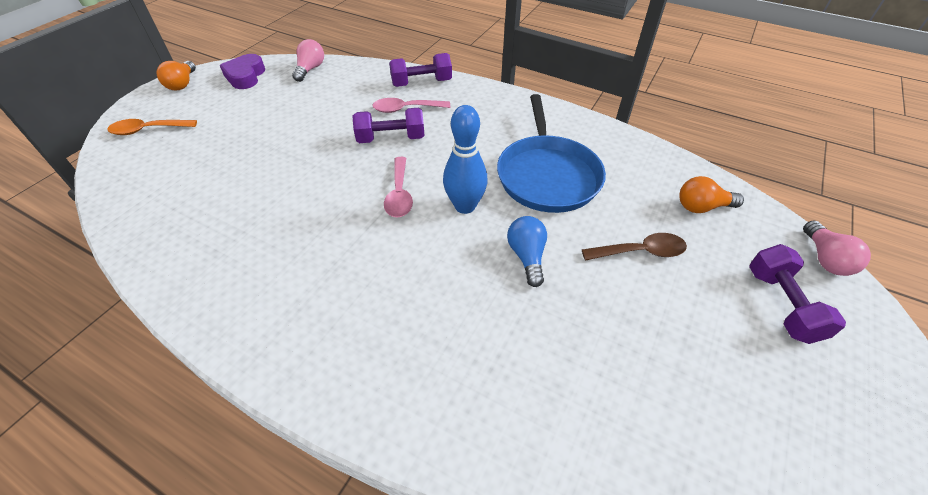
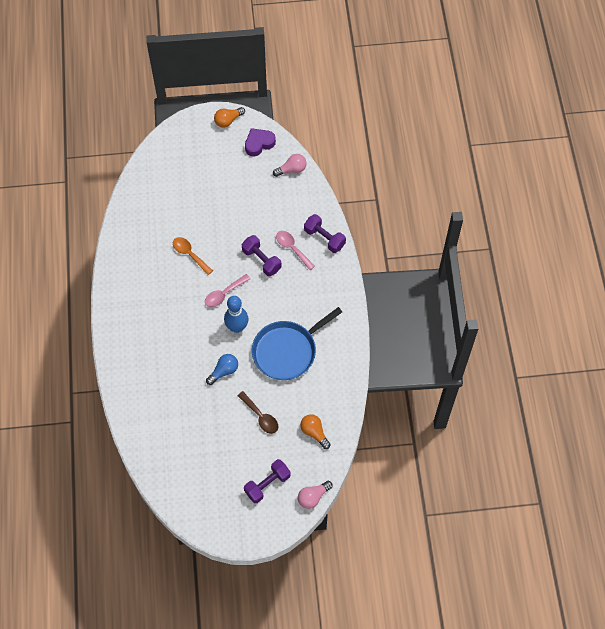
camera: 55 degrees right, 15 degrees up
orange spoon [107,119,197,135] -> orange spoon moved to [173,237,213,275]

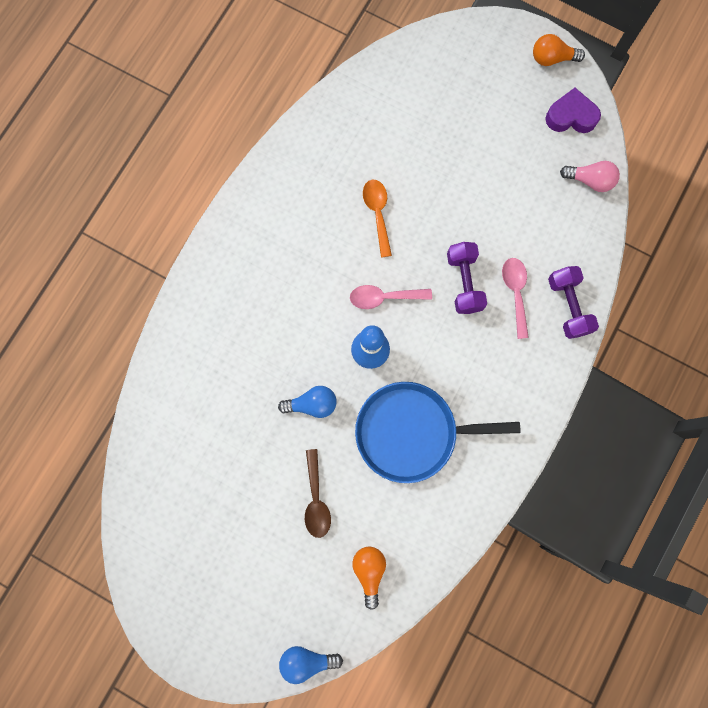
camera: 35 degrees right, 15 degrees up
purple dumbbell [244,459,291,503] -> none
pink light bulb [298,481,333,509] -> blue light bulb [279,646,343,684]

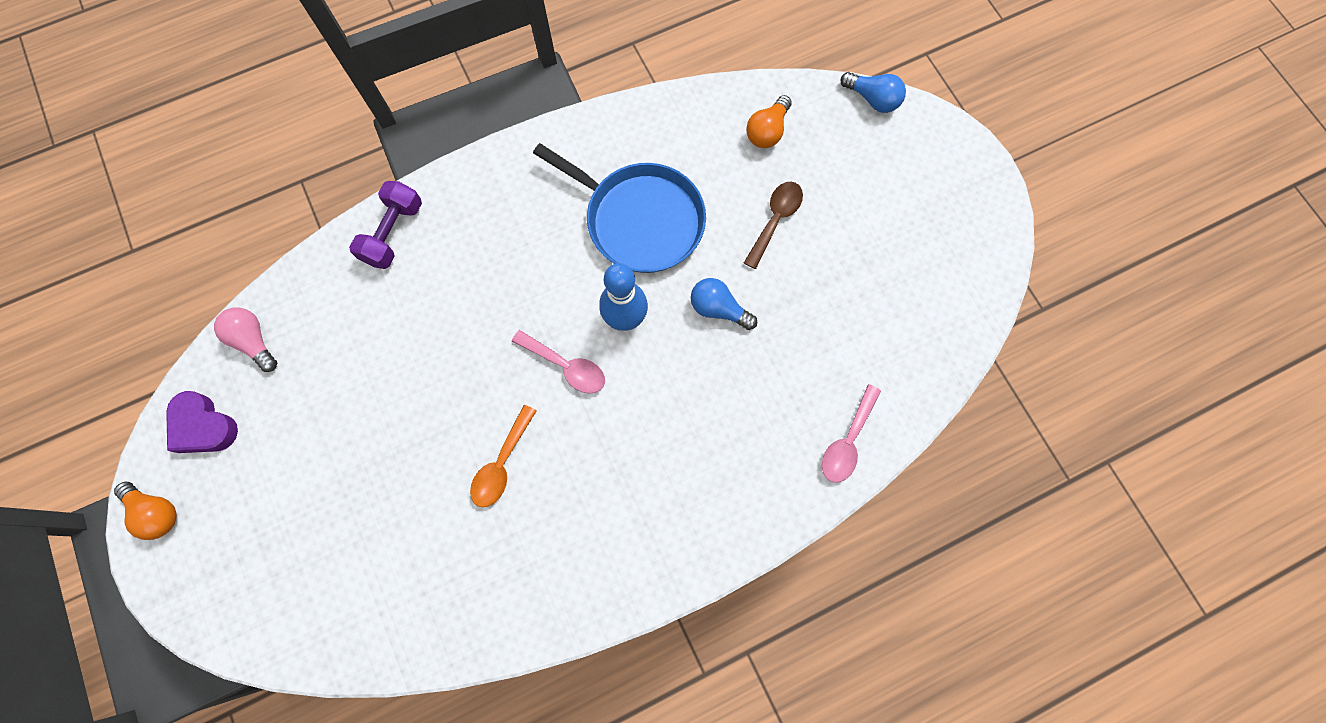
camera: 145 degrees left, 5 degrees down
purple dumbbell [447,242,487,314] -> none
pink spoon [502,258,529,339] -> pink spoon moved to [822,384,881,483]

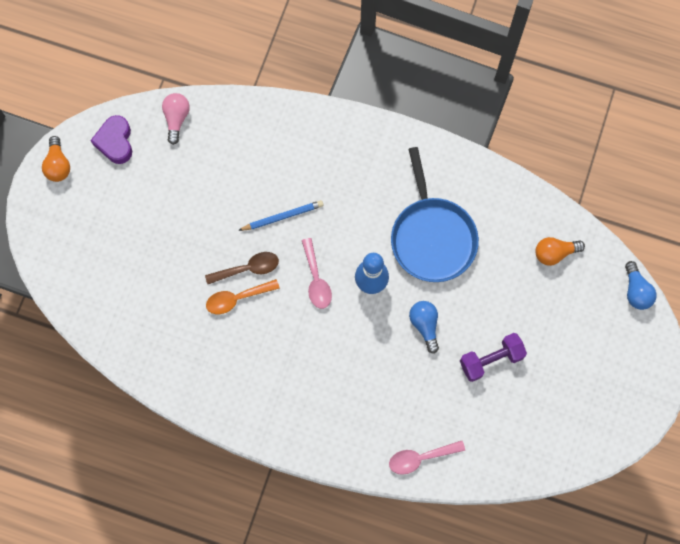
camera: 45 degrees right, 0 degrees up
purple dumbbell [349,181,422,269] -> purple dumbbell moved to [460,333,527,382]
brown spoon [744,182,803,269] -> brown spoon moved to [205,252,279,284]
none -> blue pencil [238,200,324,231]

